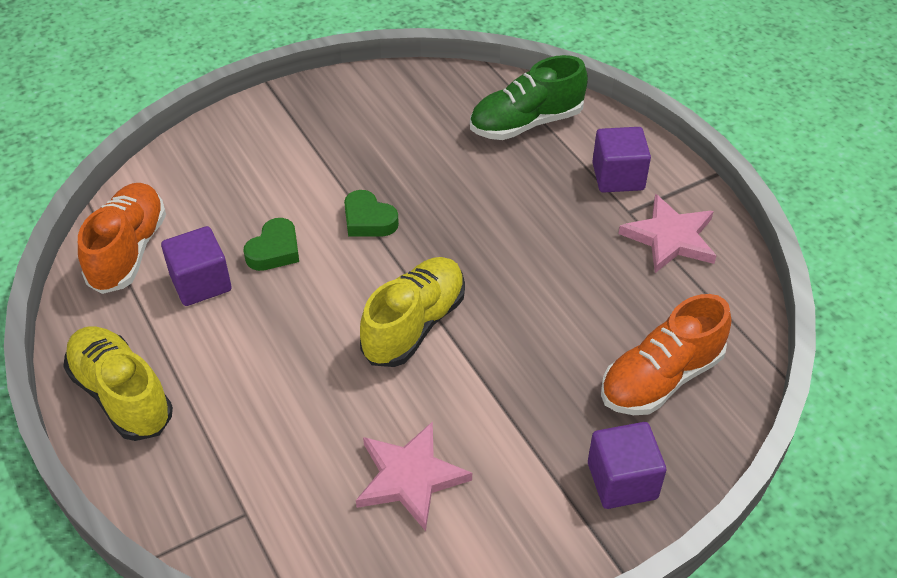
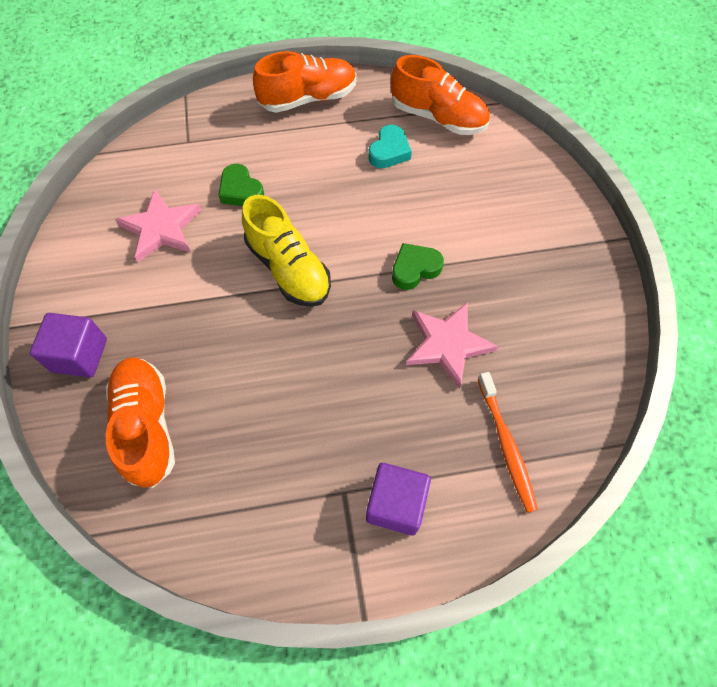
camera: 110 degrees right, 15 degrees up
yellow shoe [63,326,173,441] -> orange shoe [253,51,357,113]
purple cube [161,226,232,306] -> turquoise heart [368,125,412,168]
green heart [244,218,299,271] -> green heart moved to [218,164,264,206]
green shoe [470,55,588,140] -> orange toothbrush [478,372,538,513]
pink star [618,194,717,273] -> pink star moved to [406,302,498,389]

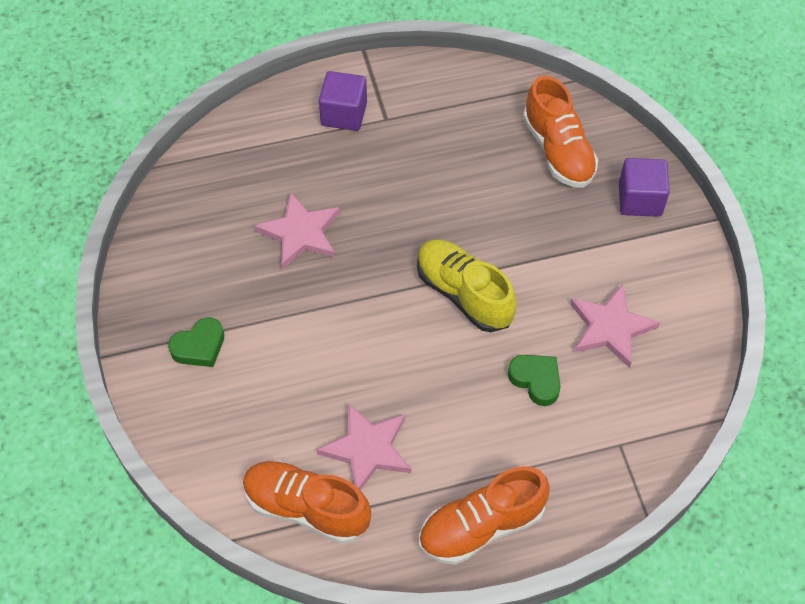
camera: 175 degrees right, 5 degrees down
turquoise heart [368,125,412,168] -> pink star [317,403,411,490]
green heart [392,243,444,290] -> green heart moved to [168,318,224,367]
orange toothbrush [478,372,538,513] -> none

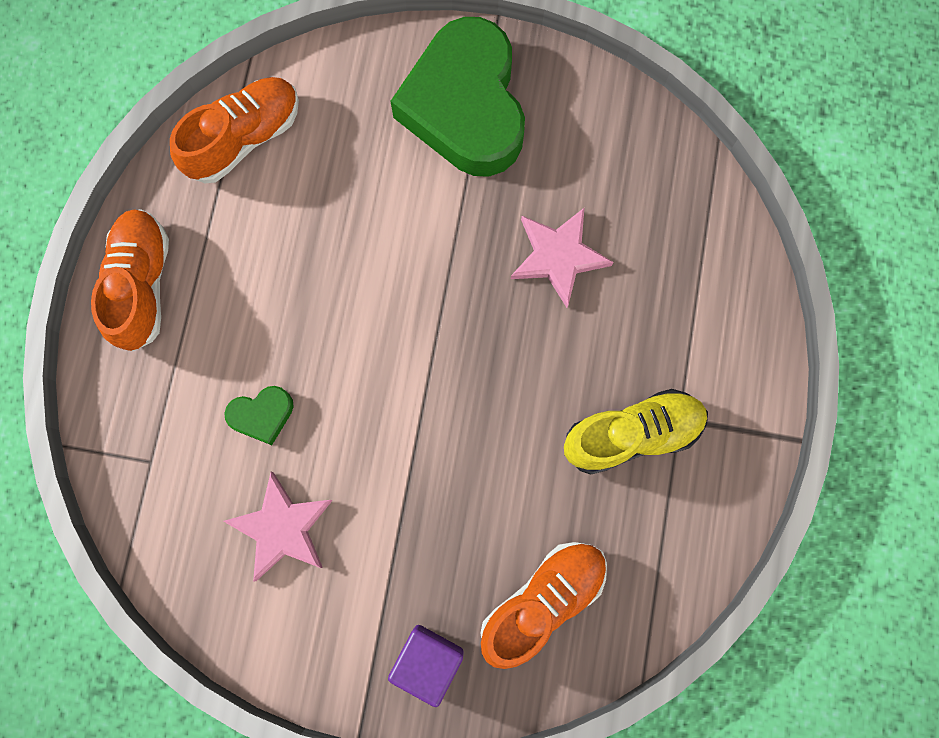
camera: 115 degrees right, 20 degrees up
green heart [168,318,224,367] -> green heart [391,17,525,177], size x2.45
pink star [317,403,411,490] -> none
purple cube [319,71,367,131] -> none
yellow shoe [417,239,517,332] -> yellow shoe moved to [564,389,708,475]
orange shoe [523,76,598,188] -> orange shoe turned 135 degrees clockwise [480,542,607,669]

